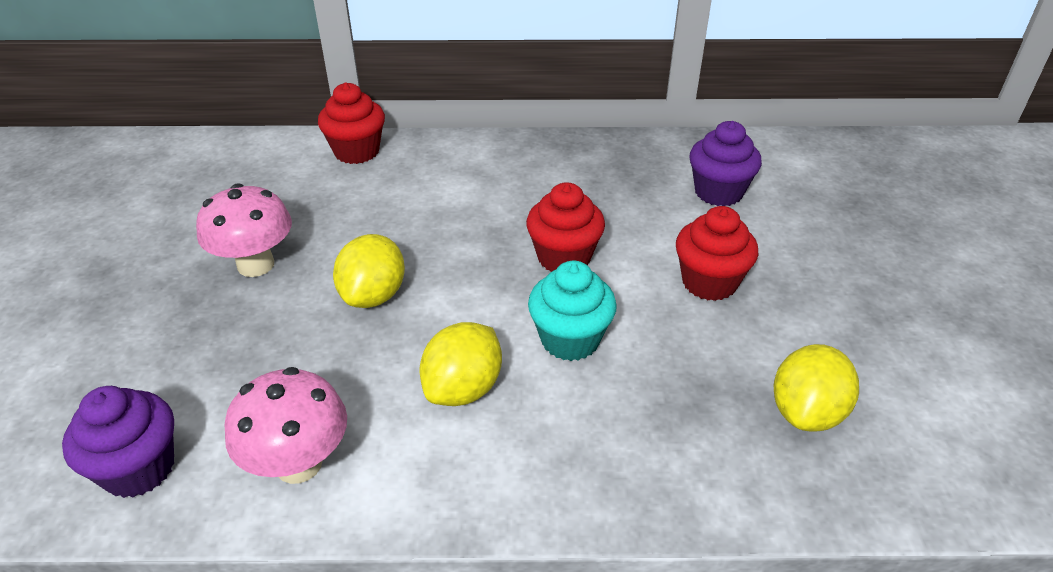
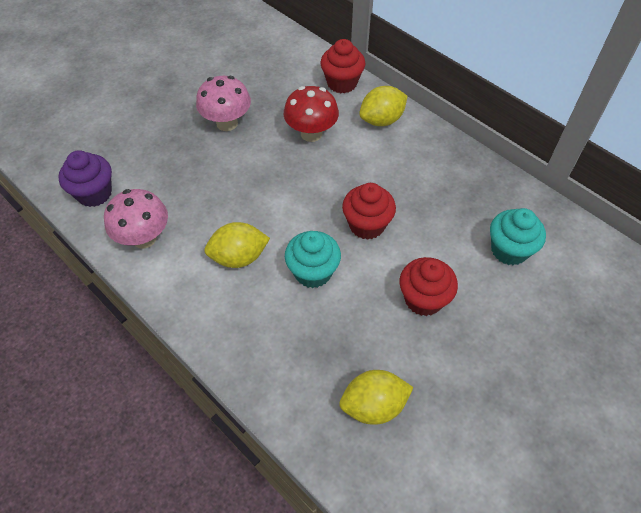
camera: 45 degrees right, 15 degrees up
yellow lemon [333,234,405,308] -> yellow lemon moved to [359,86,407,126]
purple cupcake [690,121,762,206] -> turquoise cupcake [490,208,546,265]
none -> red mushroom [284,86,339,142]

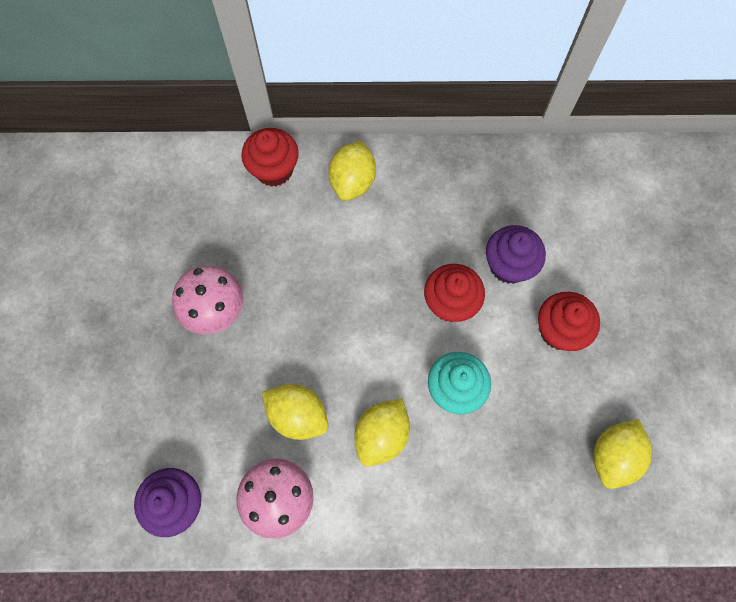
camera: 45 degrees left, 15 degrees up
red mushroom [284,86,339,142] -> none
turquoise cupcake [490,208,546,265] -> none
none -> yellow lemon [262,384,328,440]
none -> purple cupcake [486,225,546,284]

